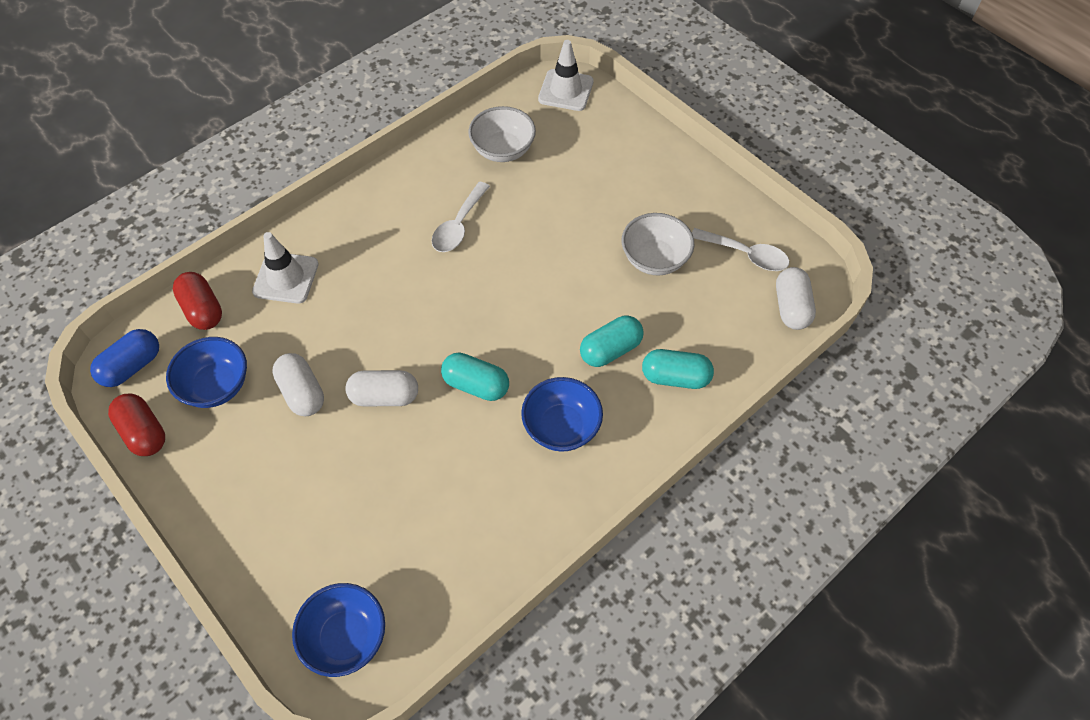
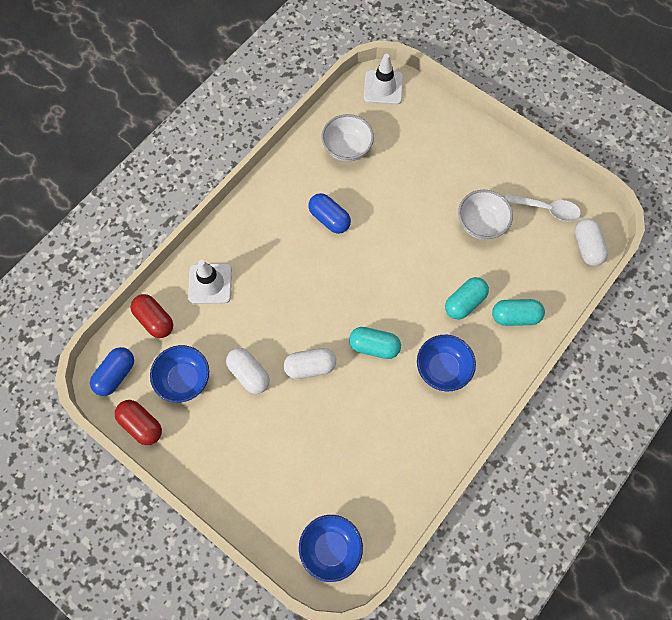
camera: 10 degrees left, 10 degrees up
white spoon [432,181,490,252] -> blue capsule [308,193,351,234]

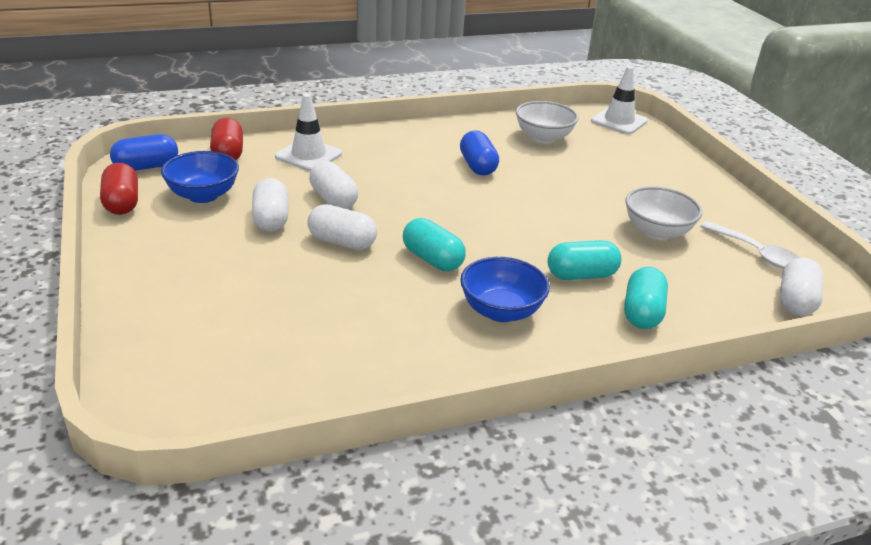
camera: 30 degrees right, 35 degrees down
blue bowl [299,515,363,582] -> none
turquoise capsule [492,299,545,326] -> turquoise capsule turned 75 degrees clockwise [624,267,668,329]
none -> white capsule [309,161,358,209]

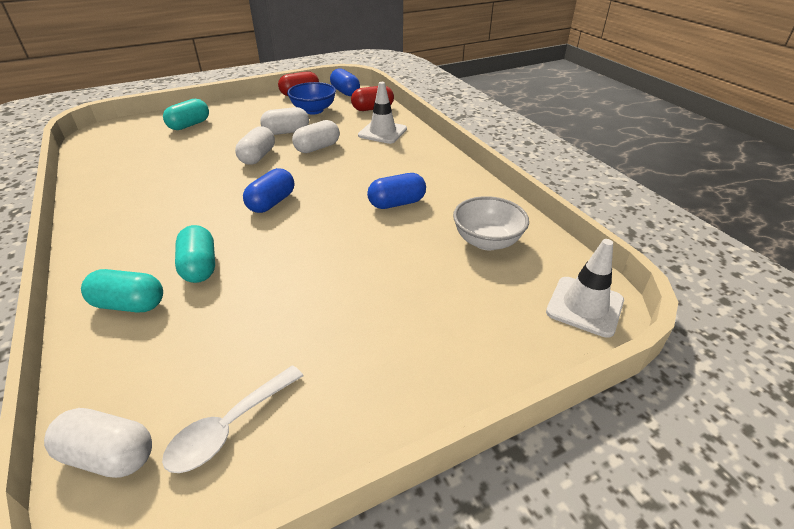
camera: 85 degrees right, 5 degrees up
turquoise capsule [403,218,466,271] -> turquoise capsule moved to [163,99,209,130]
blue bowl [460,257,550,322] -> none
white bowl [625,186,702,240] -> none
none -> blue capsule [243,168,294,213]

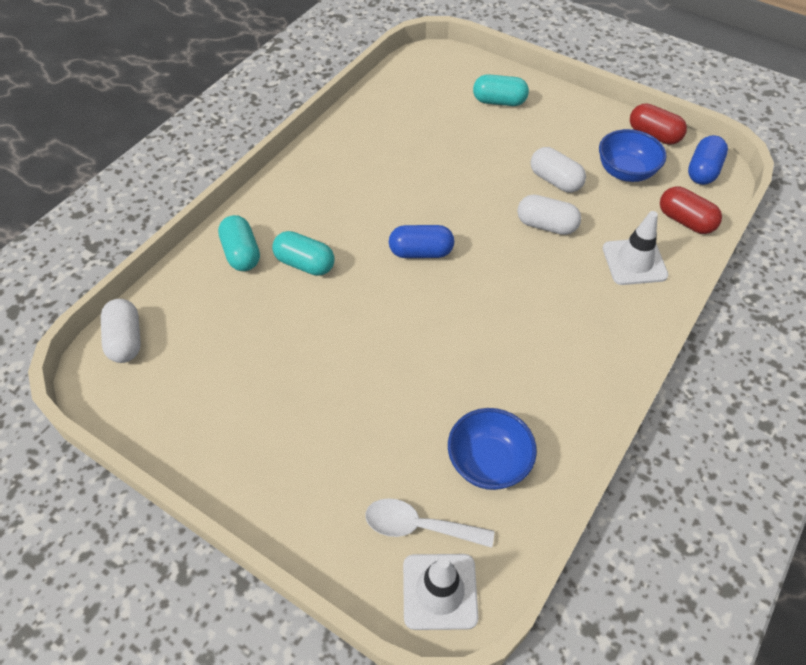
camera: 60 degrees right, 15 degrees up
white spoon [162,365,304,473] -> white spoon moved to [365,498,494,548]
turquoise capsule [175,225,215,283] -> turquoise capsule turned 75 degrees clockwise [272,231,335,276]
white capsule [235,126,275,165] -> none
blue capsule [367,173,426,209] -> none
white bowl [453,196,529,250] -> blue bowl [448,408,537,490]

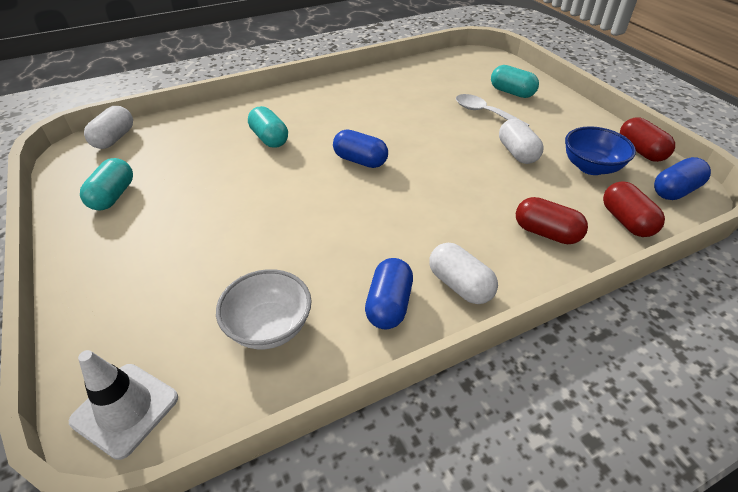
camera: 30 degrees right, 10 degrees down
turquoise capsule [218,215,260,271] -> turquoise capsule moved to [80,158,133,210]
white spoon [365,498,494,548] -> white spoon moved to [456,94,529,126]
blue bowl [448,408,537,490] -> white bowl [216,269,311,349]
white capsule [517,195,581,235] -> white capsule moved to [429,243,498,304]
white traffic cone [603,211,668,285] -> red capsule [516,197,588,244]
none -> blue capsule [365,258,413,329]

